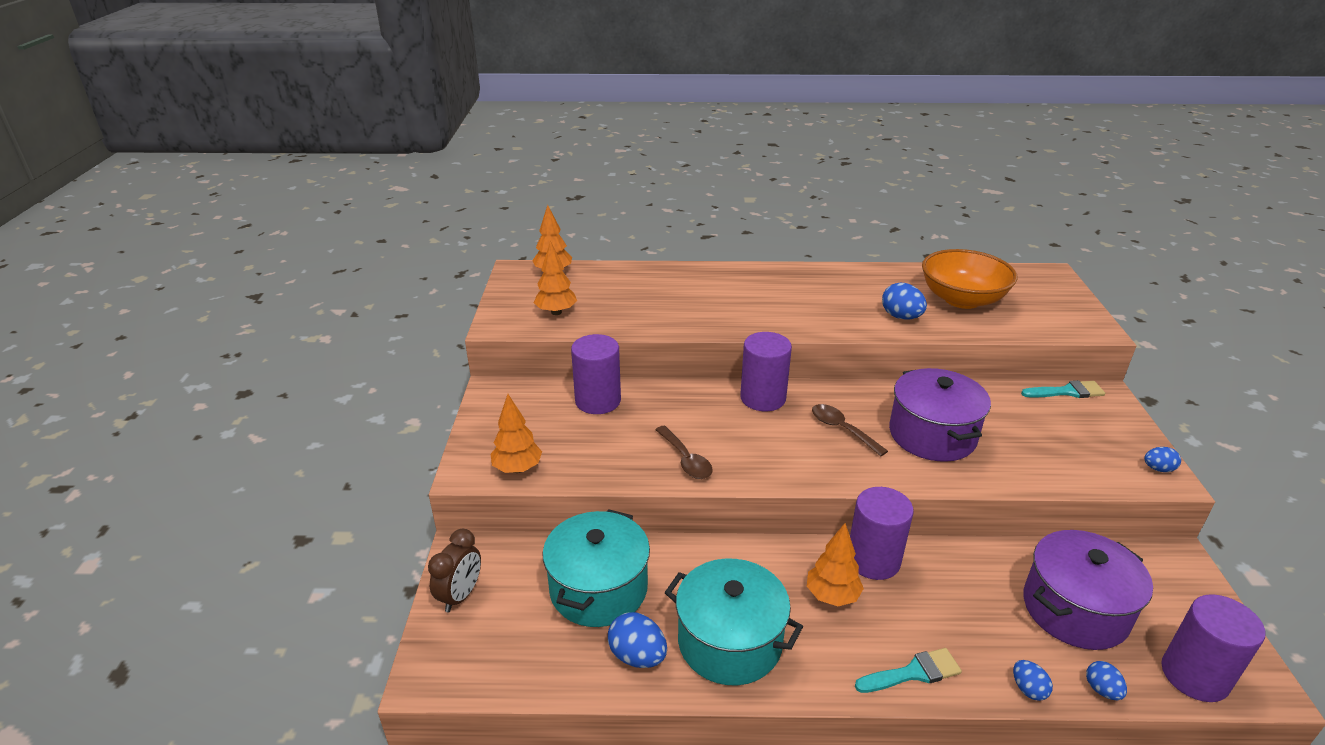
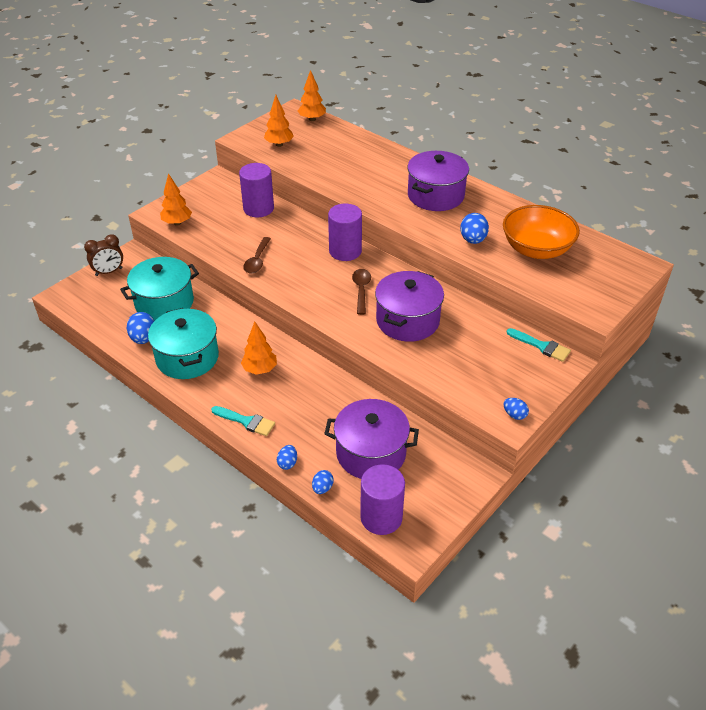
camera: 40 degrees right, 10 degrees up
purple cylinder [850,487,914,580] -> none
none -> purple pot [407,151,469,211]

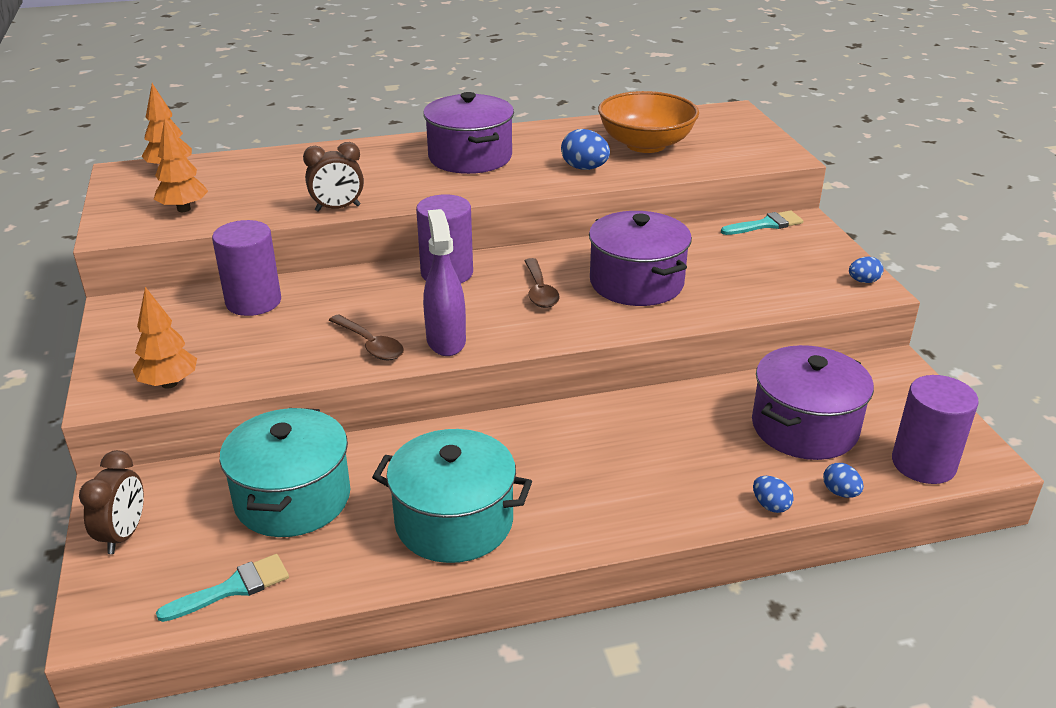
camera: 55 degrees left, 10 degrees down
blue egg [127,312,154,344] -> none
turquoise brush [211,406,275,436] -> turquoise brush moved to [156,554,289,622]
orange tree [241,322,277,375] -> none
brown spoon [352,269,371,315] -> brown spoon turned 135 degrees counterclockwise [524,258,560,308]
none -> brown clock [303,142,364,212]
none -> purple spray bottle [423,209,466,356]

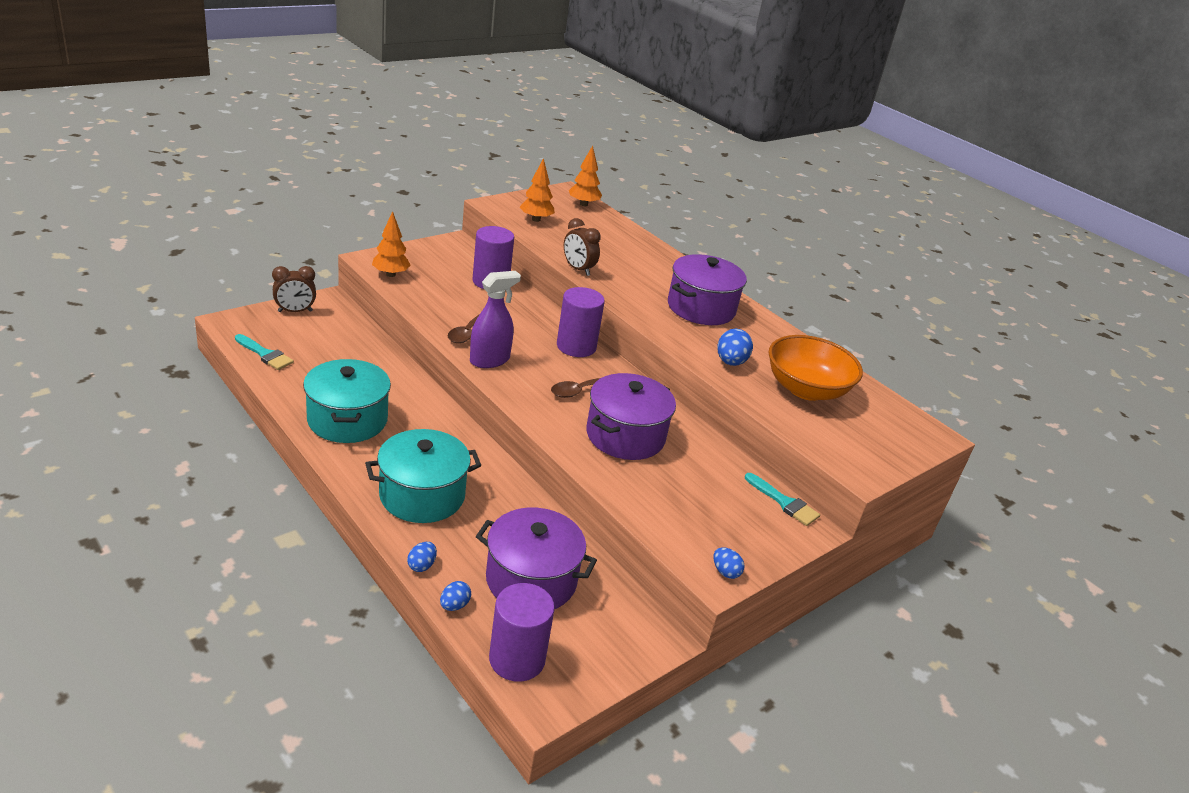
camera: 60 degrees right, 0 degrees up
turquoise pot [220,408,350,537] -> turquoise pot moved to [365,429,481,523]

